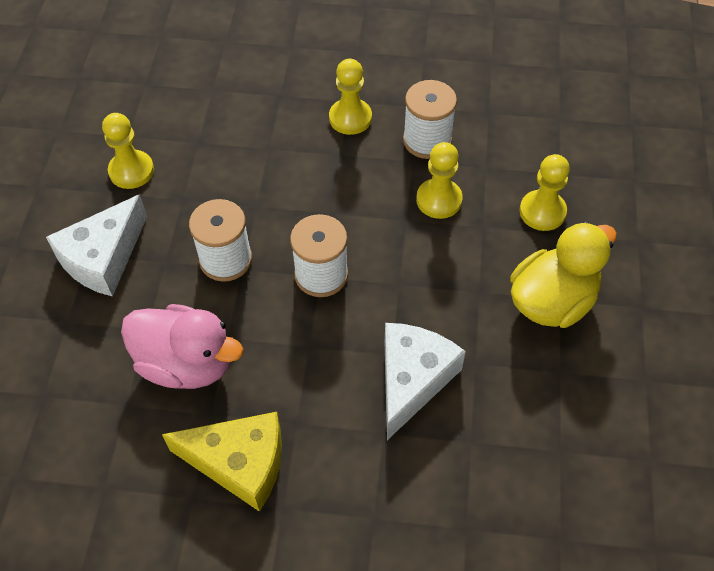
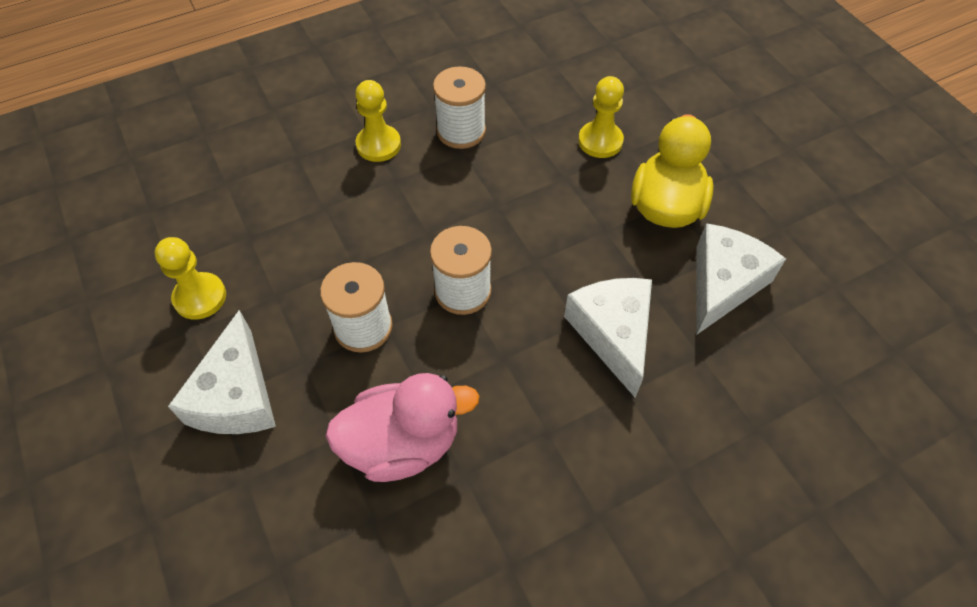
camera: 35 degrees left, 0 degrees up
yellow cheese [162,412,282,512] -> none
yellow pawn [416,142,463,219] -> none
none -> white cheese [696,223,786,335]

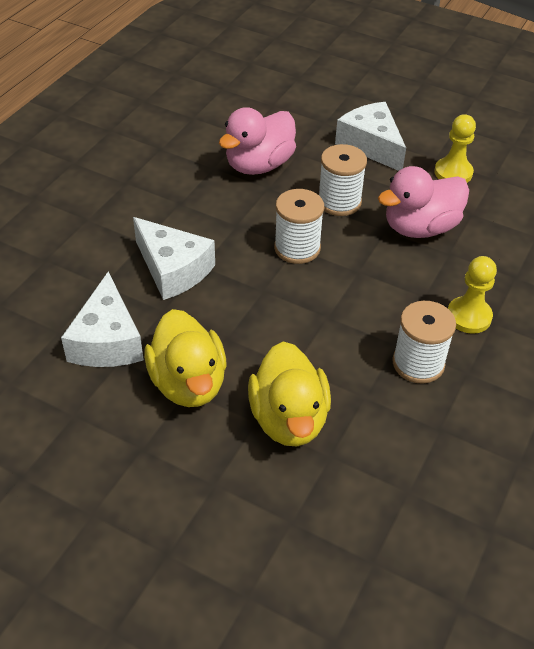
camera: 145 degrees right, 10 degrees down
yellow pawn [578,76,624,158] -> yellow duck [248,342,331,446]
none -> pink duck [378,166,469,238]

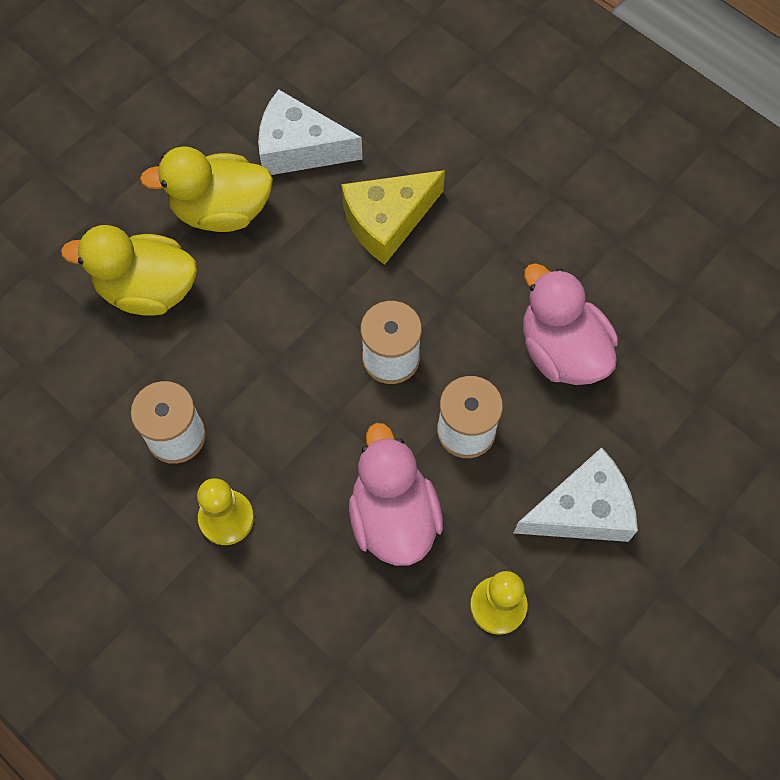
camera: 105 degrees right, 20 degrees up
white cheese [133,217,215,300] -> yellow cheese [341,170,445,265]

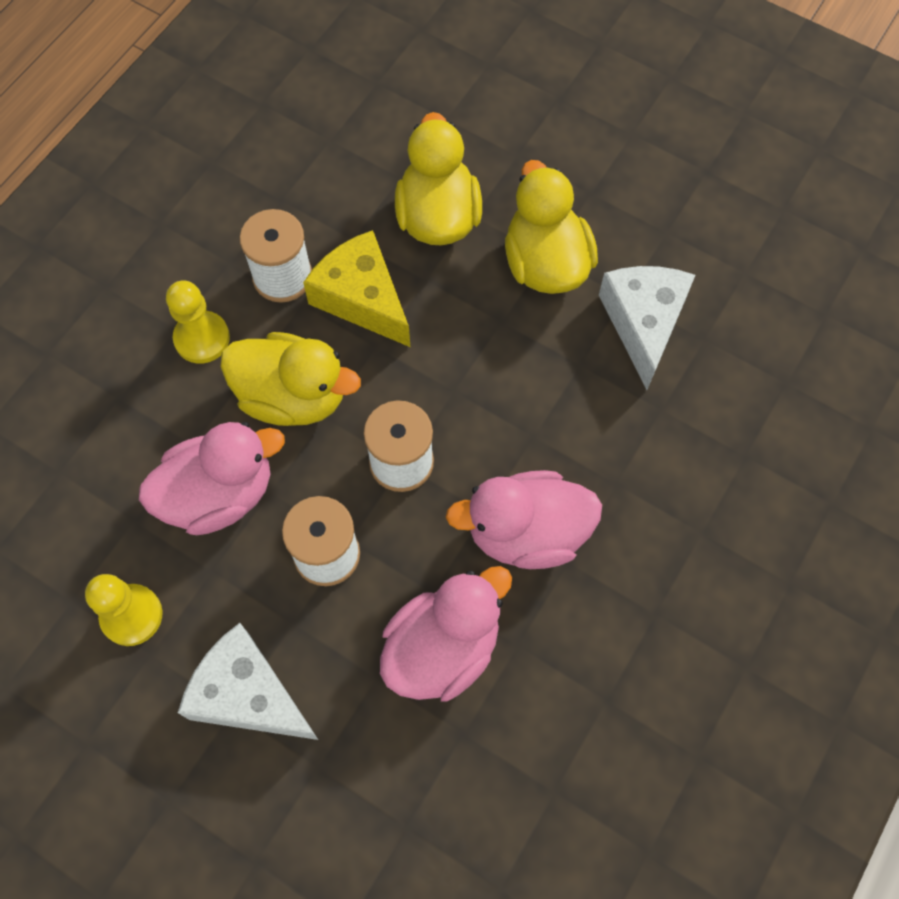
camera: 80 degrees right, 0 degrees up
yellow cheese [341,170,445,265] -> yellow cheese moved to [303,230,410,347]
white cheese [514,447,638,542] -> white cheese turned 150 degrees clockwise [178,623,318,740]
none -> yellow duck [221,332,361,426]
none -> pink duck [446,470,602,569]

